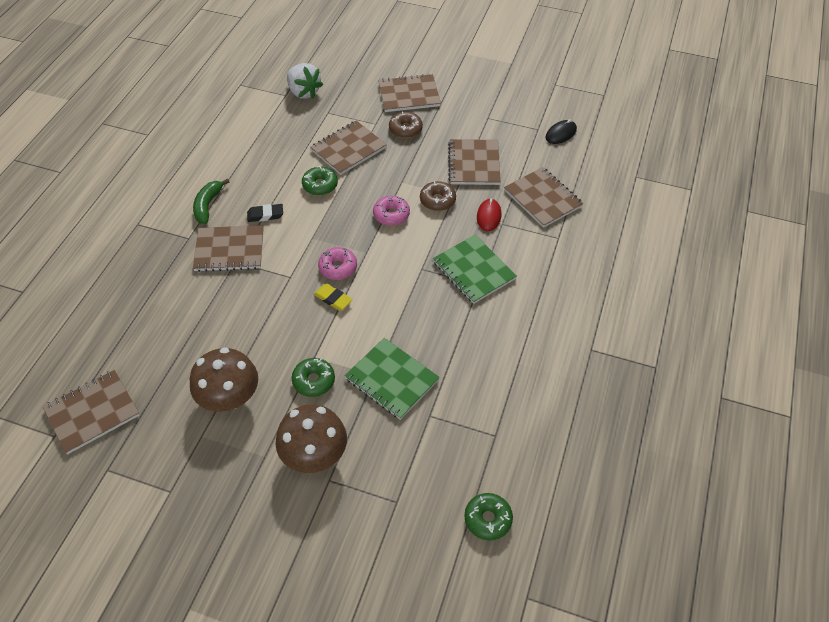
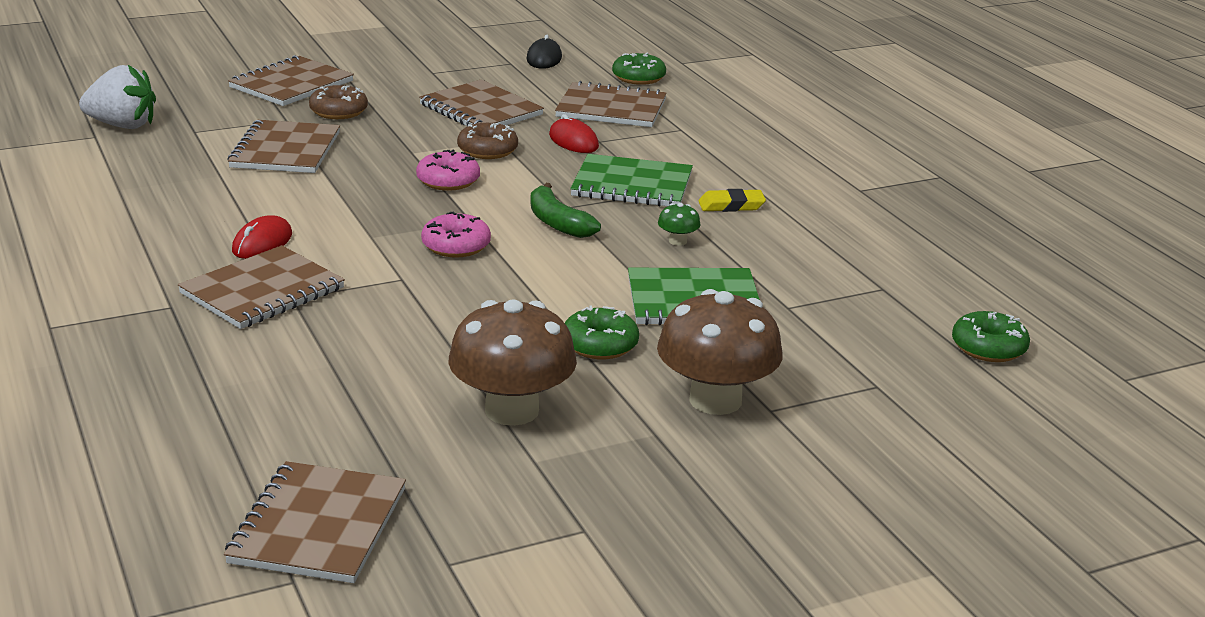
camera: 45 degrees left, 25 degrees down
green banana [193,179,229,224] -> green banana moved to [531,183,601,238]
black eraser [247,204,283,222] -> red mouse [232,215,292,259]
green donut [302,166,338,195] -> green donut moved to [612,53,666,85]
yellow eraser [314,283,353,311] -> yellow eraser moved to [699,189,766,212]
none -> green mushroom [658,203,701,246]

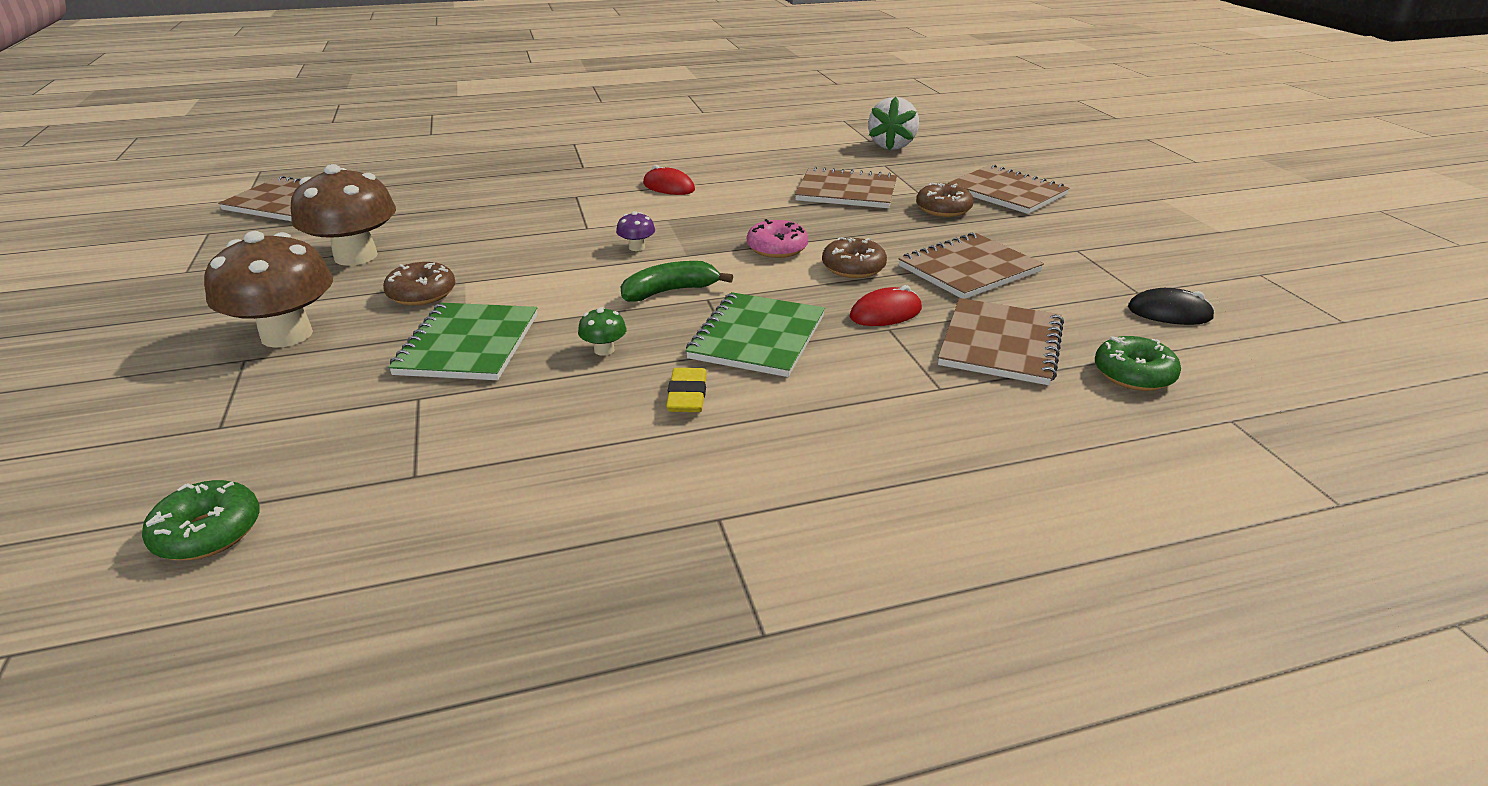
camera: 100 degrees right, 5 degrees up
brown notebook [178,245,345,329] -> none
pink donut [421,212,491,258] -> purple mushroom [616,211,655,251]
green donut [565,306,639,359] -> brown donut [383,262,456,306]

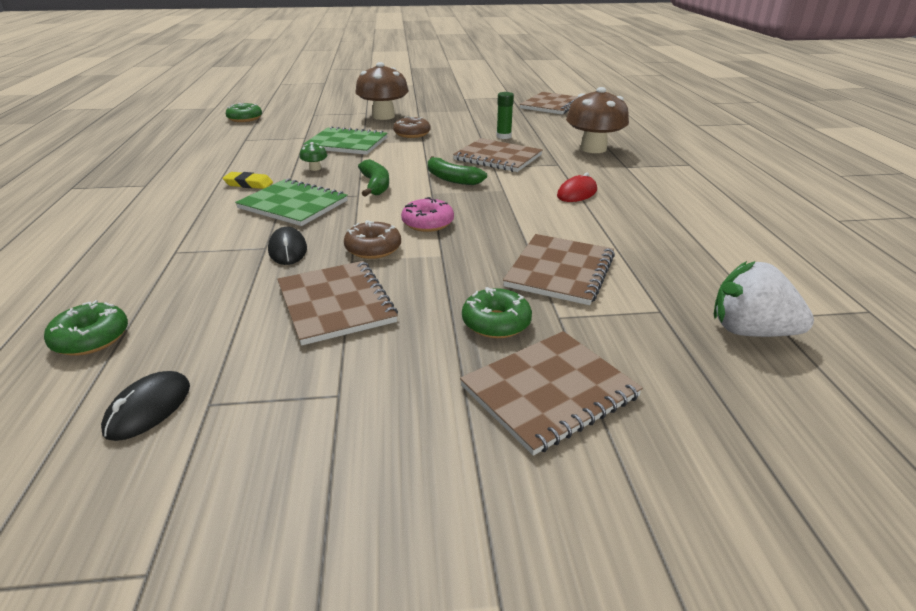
camera: 100 degrees right, 0 degrees up
brown mushroom [291,164,396,266] -> brown mushroom moved to [566,87,629,153]
purple mushroom [616,211,655,251] -> green banana [428,156,487,185]
red mouse [850,285,922,326] -> black mouse [268,227,307,265]
brown donut [916,183,974,217] -> green donut [462,287,532,338]
brown notebook [938,298,1064,385] -> brown notebook moved to [453,138,543,172]
none -> green glue stick [496,92,514,139]

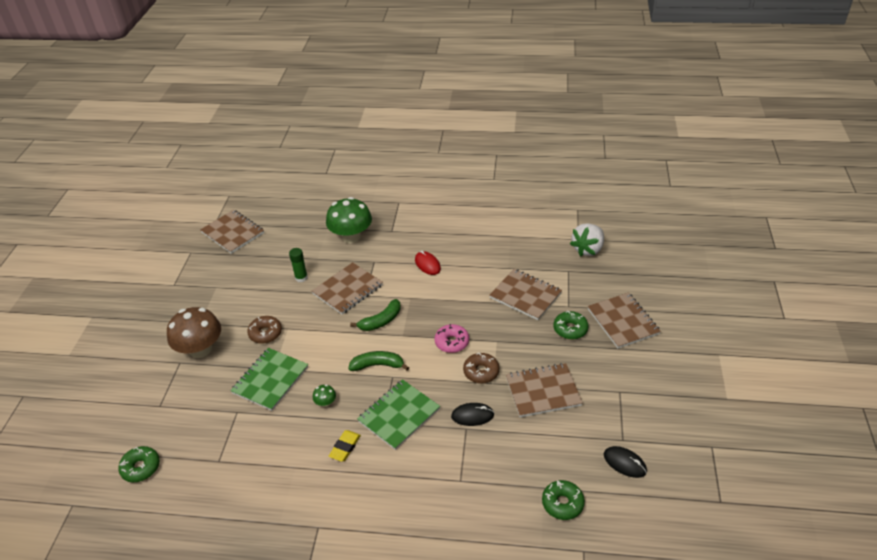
camera: 75 degrees left, 10 degrees up
brown mushroom [566,87,629,153] -> green mushroom [326,197,372,243]

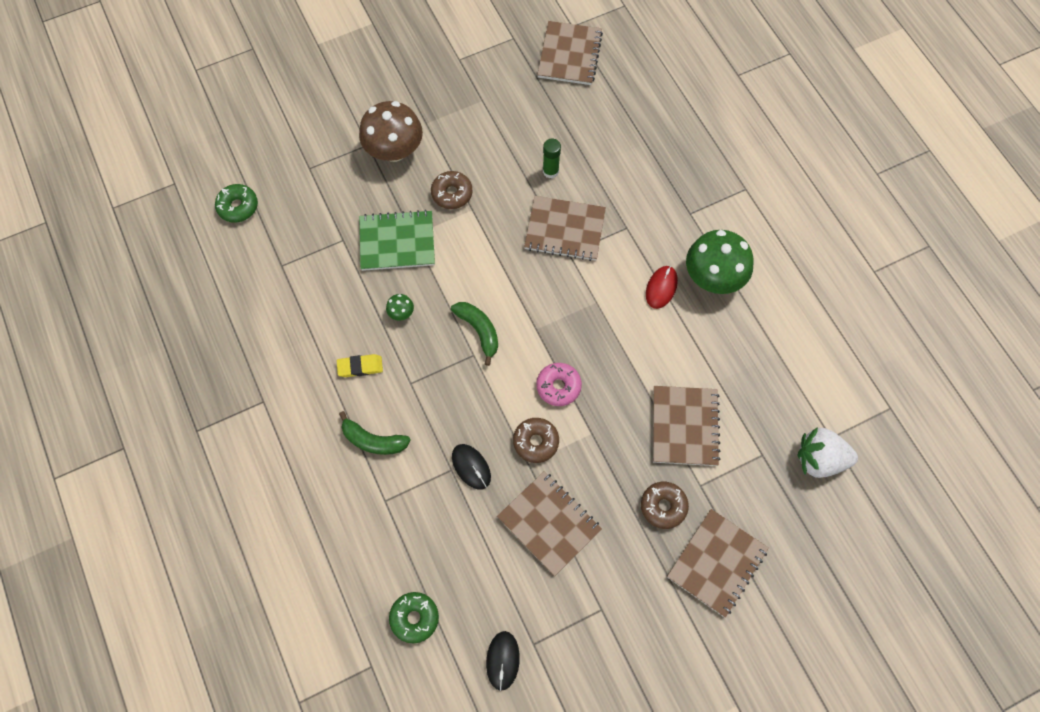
camera: 55 degrees right, 25 degrees up
green mushroom [326,197,372,243] -> green mushroom moved to [686,230,754,294]
green banana [350,299,401,331] -> green banana moved to [339,411,411,455]
green notebook [357,379,440,450] -> none
green donut [554,311,588,340] -> brown donut [641,482,689,529]

